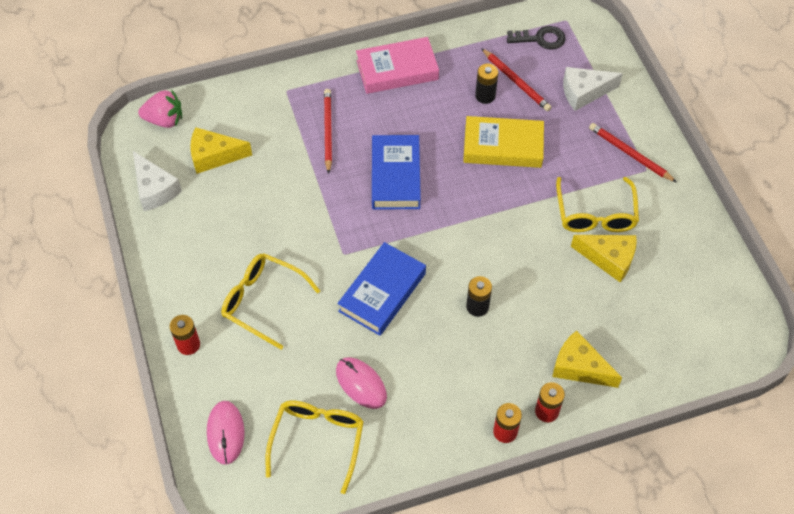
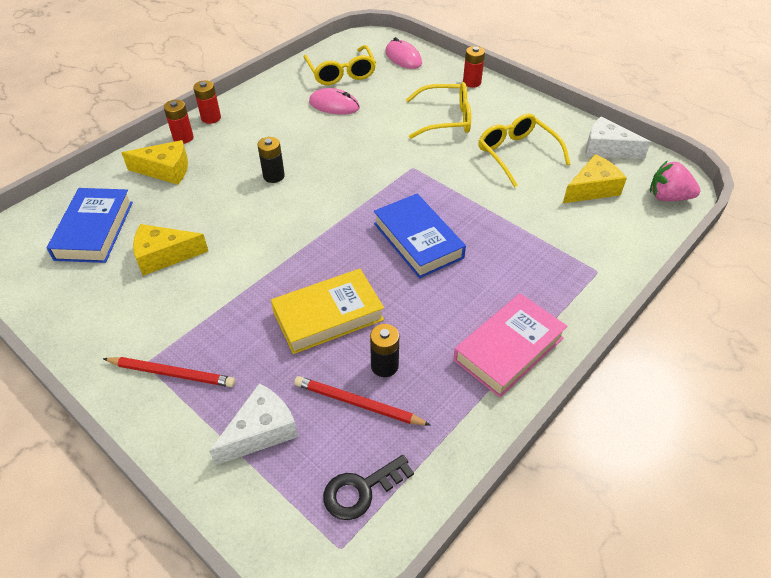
camera: 150 degrees right, 10 degrees down
pink strawberry [138,89,182,128] -> pink strawberry turned 45 degrees clockwise [650,160,701,201]
red pencil [324,89,332,174] -> none
blue book [337,242,426,336] -> blue book moved to [47,188,133,263]
yellow glasses [556,177,639,232] -> yellow glasses moved to [478,113,570,188]

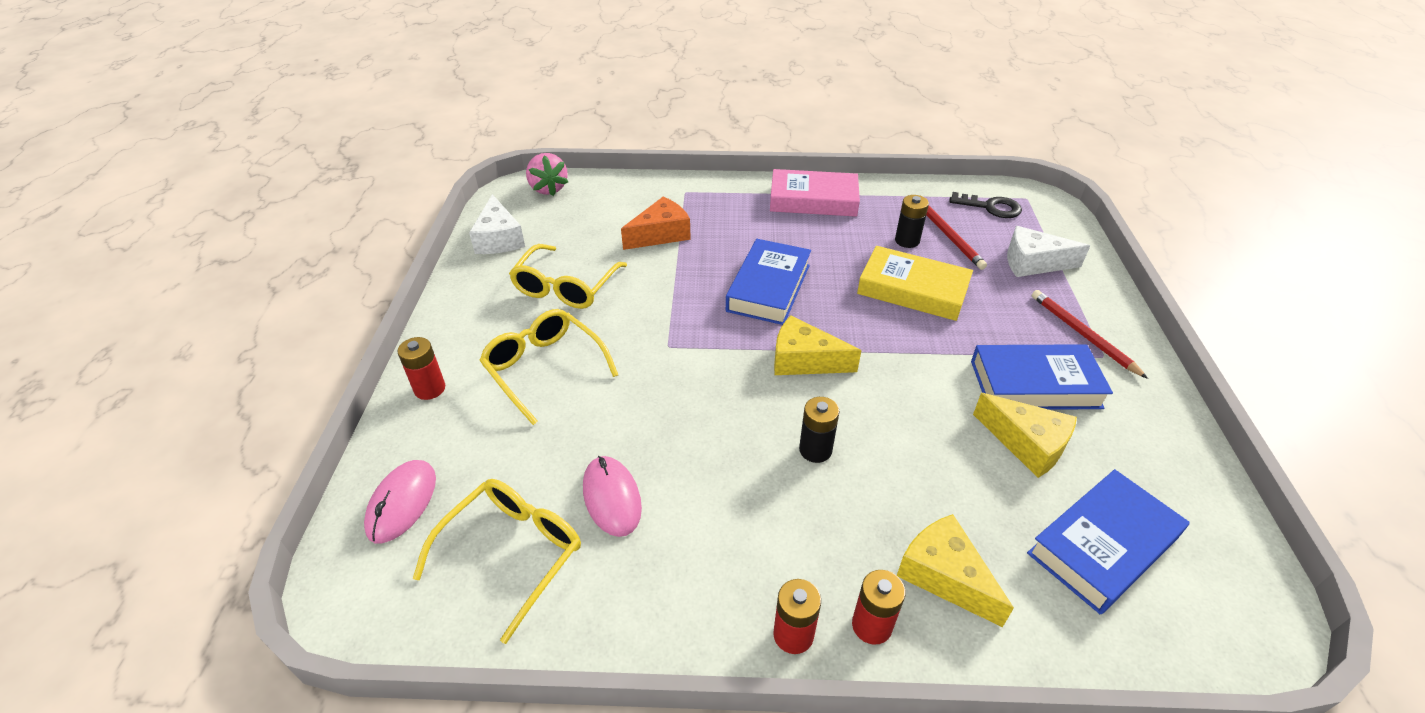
camera: 130 degrees left, 5 degrees down
yellow cheese [563,154,627,203] -> yellow cheese moved to [774,315,862,375]
none -> orange cheese [621,197,691,250]
none -> blue book [971,344,1113,410]

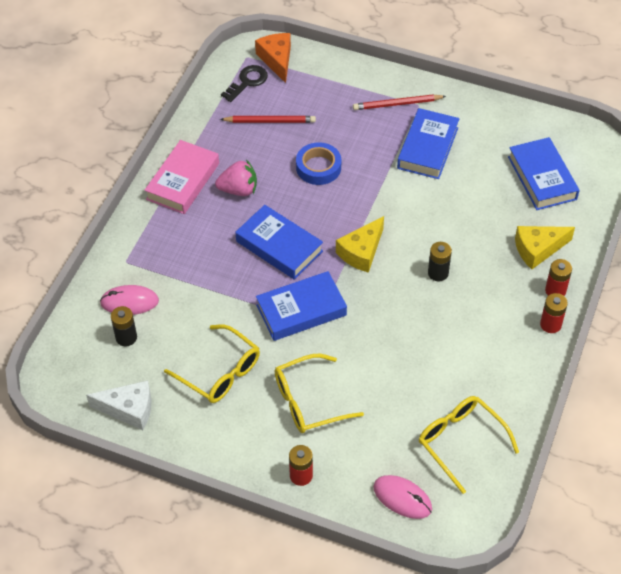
camera: 70 degrees left, 10 degrees up
pink strawberry [526,153,568,196] -> pink strawberry moved to [215,159,257,196]
pink mouse [583,456,642,537] -> pink mouse moved to [100,285,159,315]
orange cheese [621,197,691,250] -> orange cheese moved to [255,33,291,83]
yellow book [857,246,973,321] -> blue tape [296,142,341,185]
black battery [895,195,929,248] -> black battery moved to [111,306,137,346]
yellow cheese [973,393,1077,478] -> none
white cheese [1007,226,1090,277] -> none
none -> blue book [256,271,347,341]

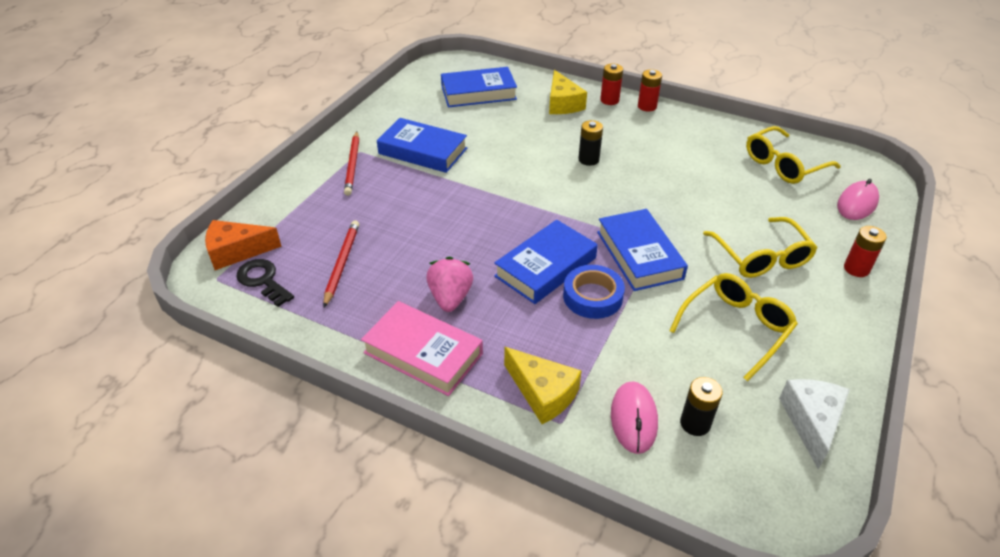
camera: 85 degrees left, 10 degrees down
blue tape [296,142,341,185] -> blue tape moved to [563,265,625,319]
yellow cheese [336,216,384,273] -> yellow cheese moved to [504,347,581,424]

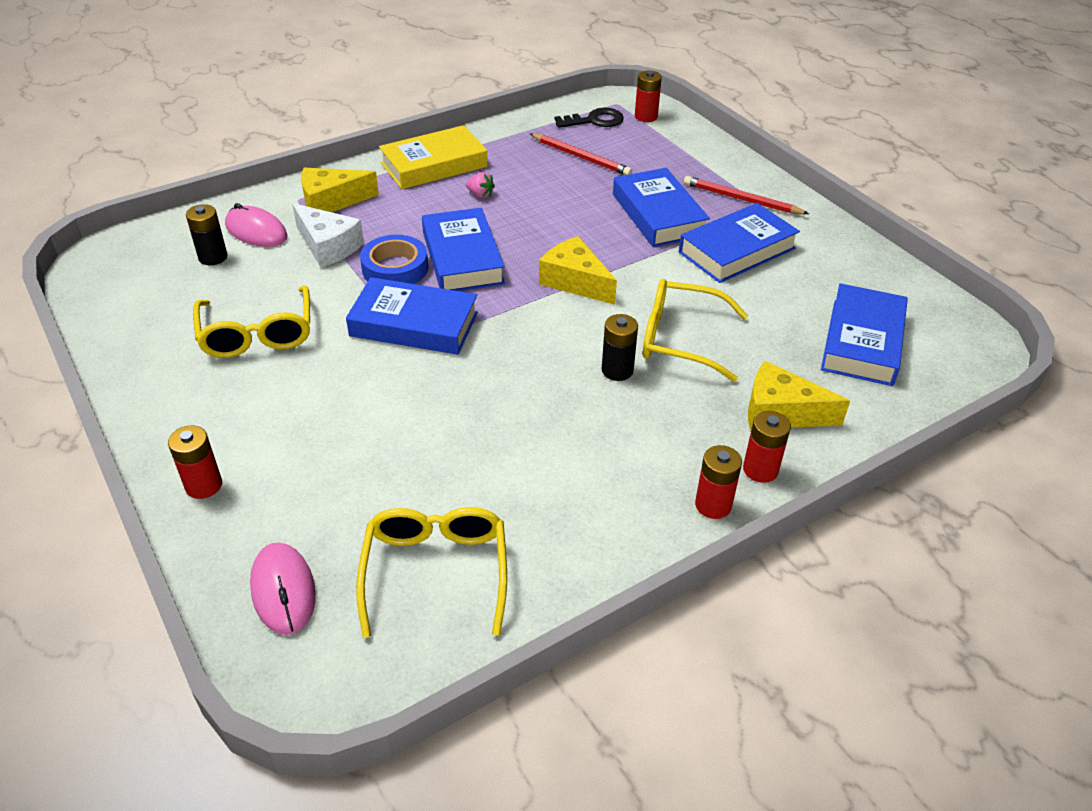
camera: 120 degrees right, 0 degrees up
orange cheese [205,220,282,270] -> red battery [635,71,662,122]
pink book [361,301,483,396] -> yellow book [379,125,488,189]
pink strawberry [426,256,473,312] -> pink strawberry [466,172,495,198], size x0.54
yellow glasses [703,217,817,278] -> yellow glasses moved to [643,279,748,382]
white cheese [779,379,850,469] -> white cheese moved to [292,203,364,267]
none -> yellow cheese [539,236,617,305]
none -> blue book [613,168,710,247]

